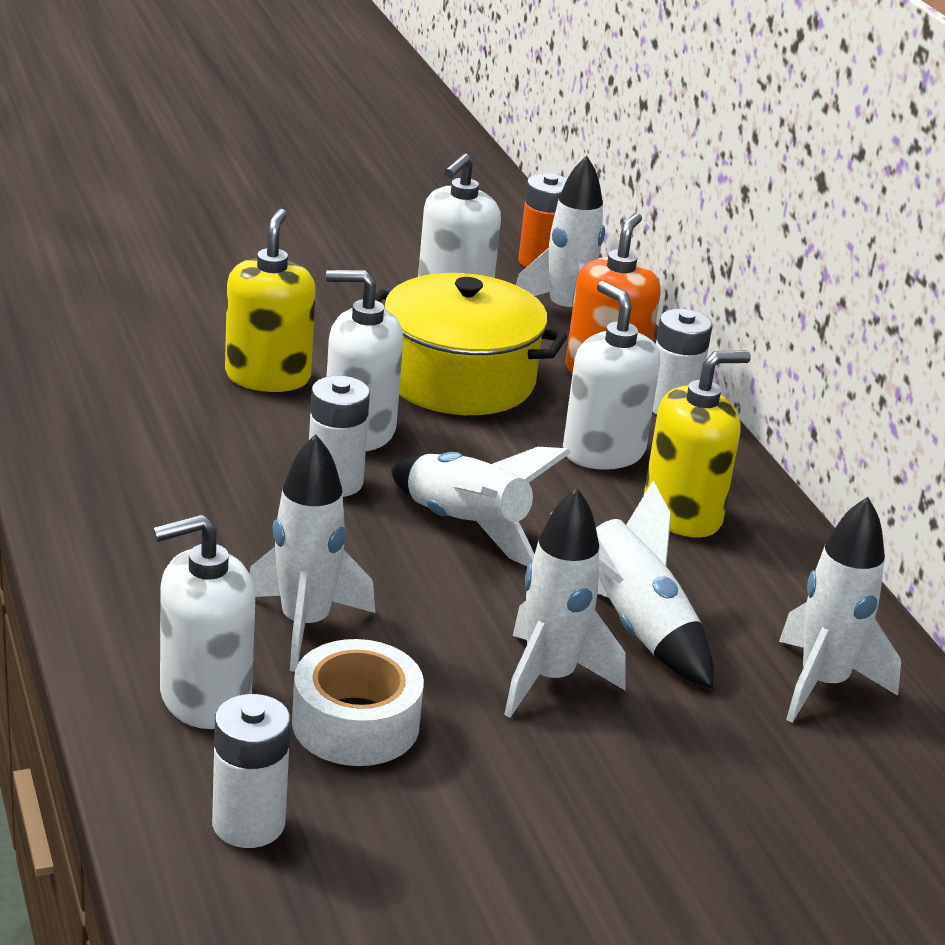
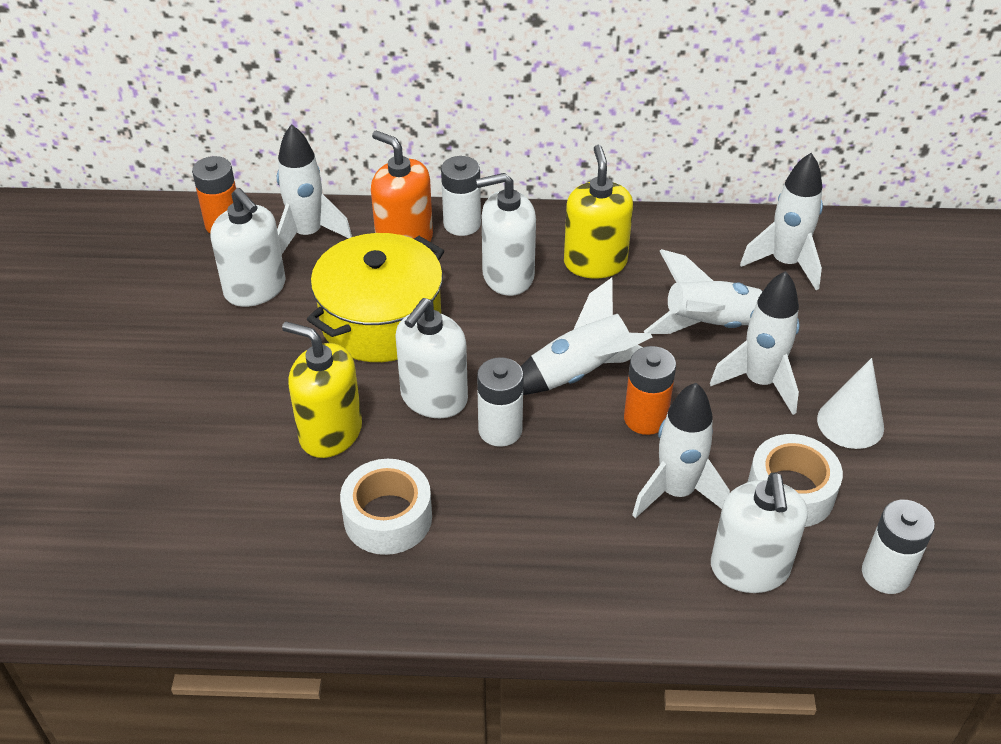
camera: 65 degrees left, 15 degrees up
none -> white tape [340,459,432,555]
none -> orange battery [624,346,676,435]
none -> white cone [817,358,884,449]

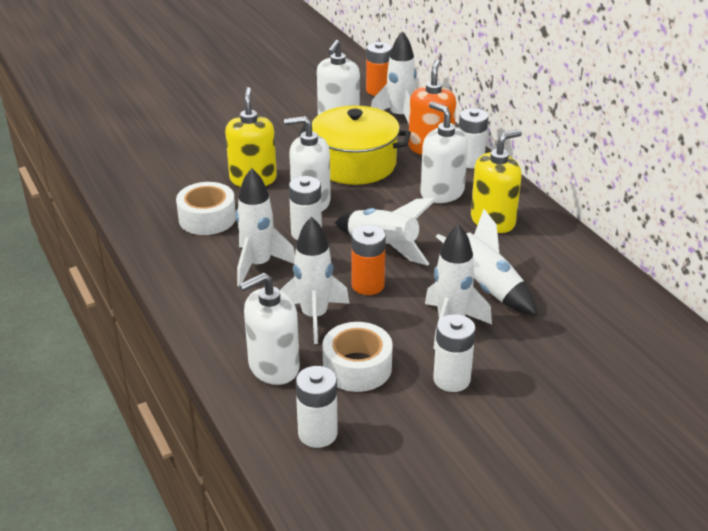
camera: 60 degrees right, 10 degrees down
white rocket [740,153,823,290] -> white rocket moved to [236,168,295,286]
white cone [817,358,884,449] -> white battery [433,314,476,392]

